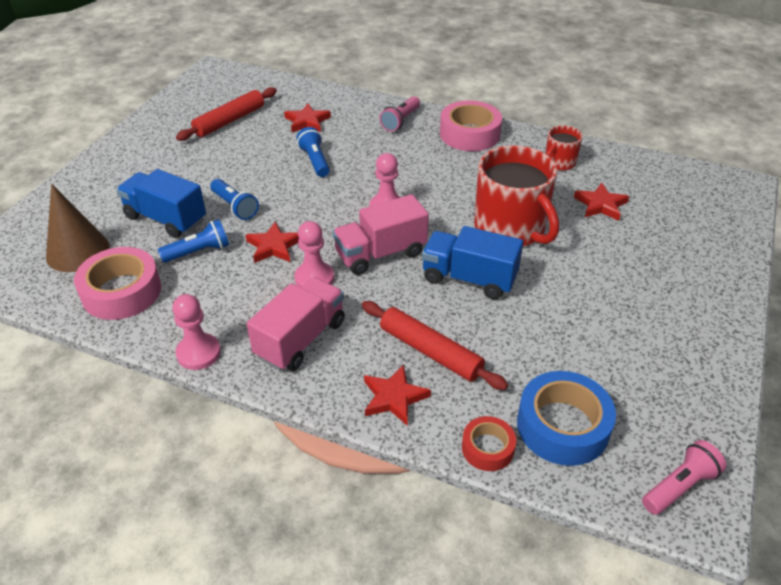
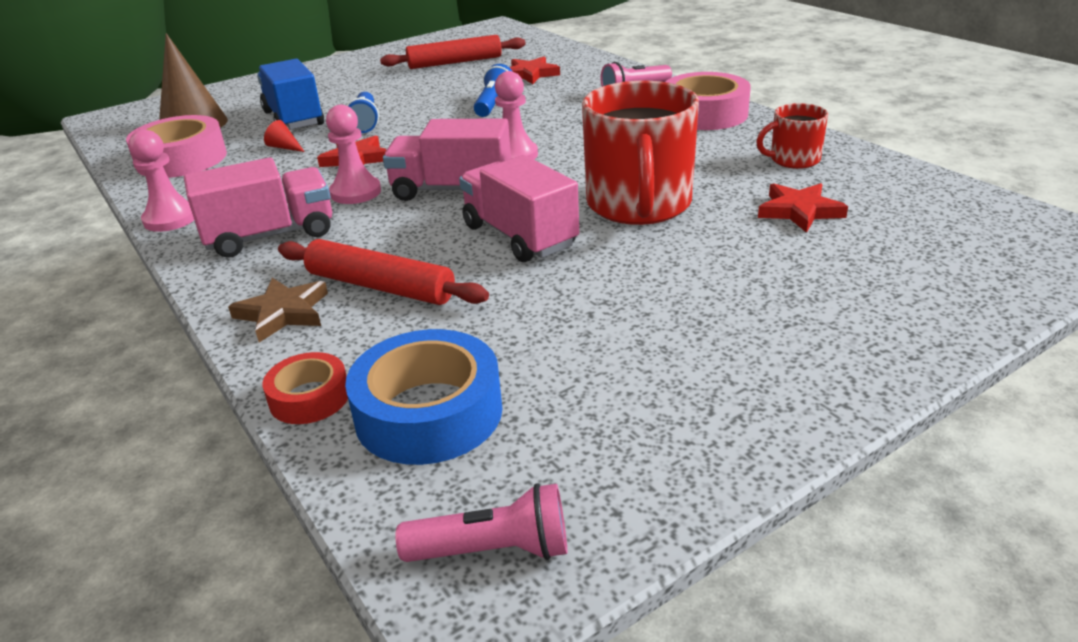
camera: 35 degrees right, 10 degrees down
blue flashlight [158,219,229,263] -> red cone [264,120,305,152]
red rolling pin [362,301,508,390] -> red rolling pin turned 45 degrees counterclockwise [278,239,489,305]
red star [364,364,431,426] -> brown star [228,278,328,342]
blue truck [422,226,523,299] -> pink truck [459,155,579,262]

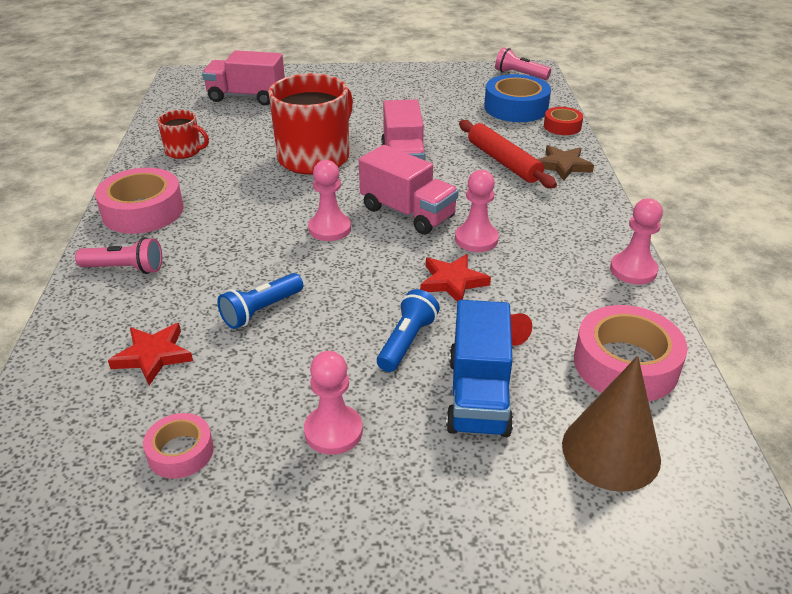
camera: 150 degrees left, 5 degrees up
pink truck [184,158,332,258] -> pink truck moved to [202,50,285,105]
red rolling pin [380,35,525,69] -> pink tape [143,413,214,479]
red star [758,183,848,233] -> none
none -> pink pawn [304,351,363,455]

